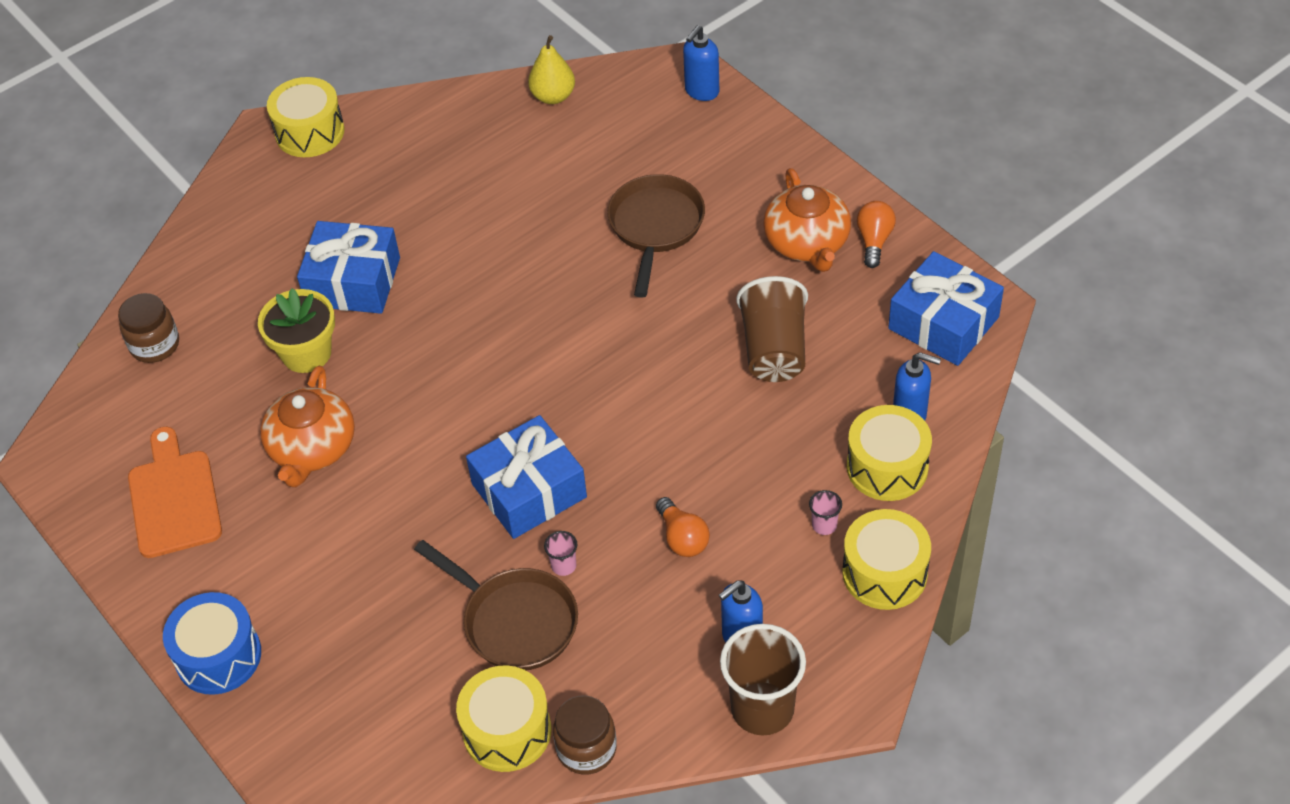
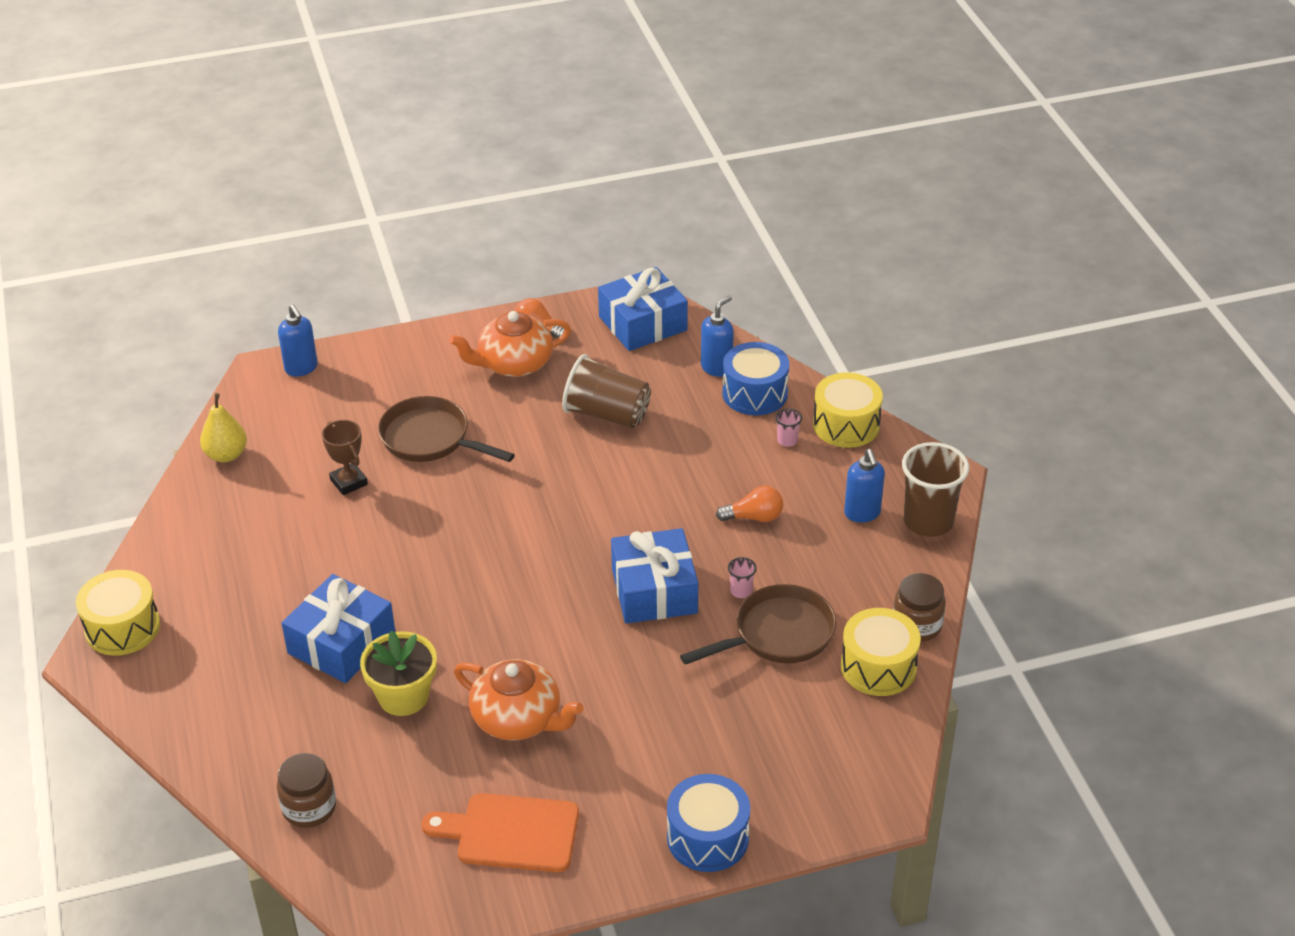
camera: 70 degrees left, 10 degrees down
orange teapot [763,168,851,272] -> orange teapot turned 150 degrees clockwise [449,311,571,377]
yellow drum [847,405,932,501] -> blue drum [722,342,789,415]
none -> brown trophy [322,420,368,495]

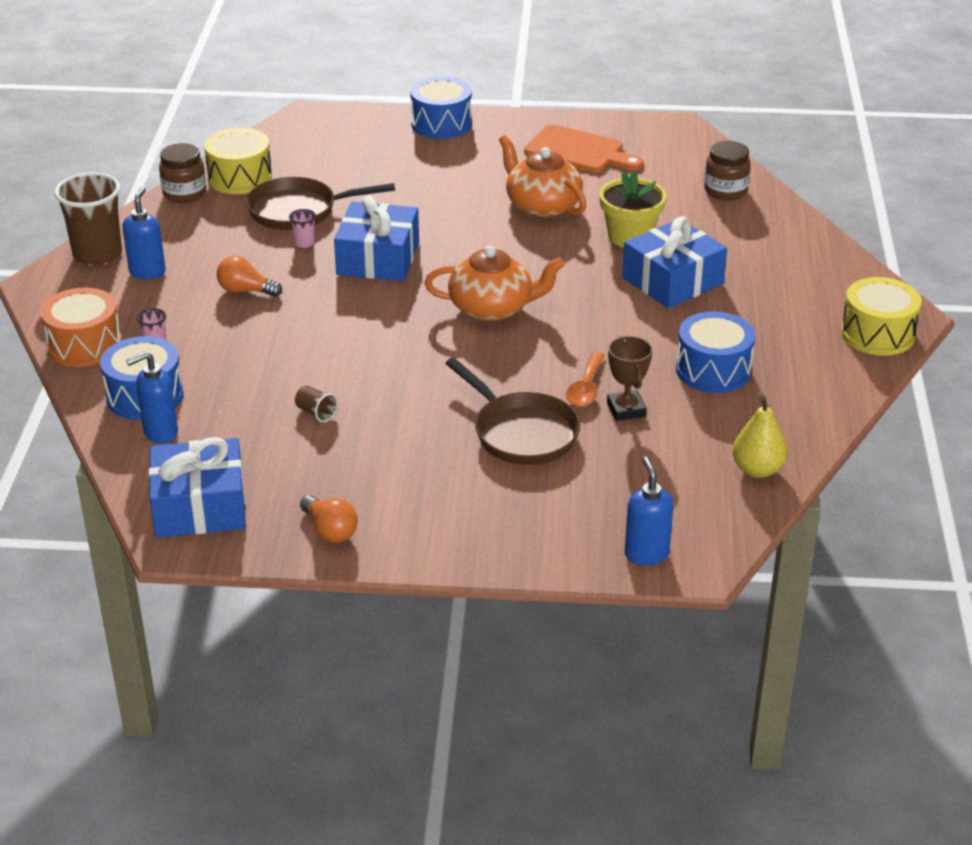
camera: 160 degrees left, 5 degrees down
orange teapot [449,311,571,377] -> orange teapot moved to [424,246,565,321]
brown cup [562,354,651,428] -> brown cup [295,386,338,422], size x0.42
yellow drum [813,372,883,448] -> orange drum [40,287,122,367]
none -> orange spoon [566,352,605,406]
none -> blue drum [676,311,755,393]

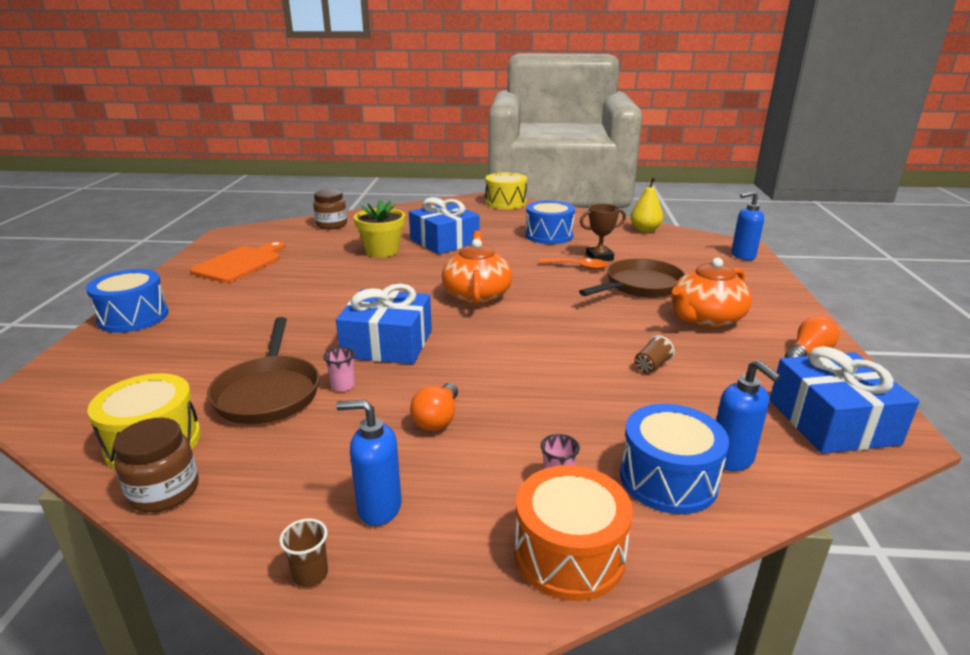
camera: 90 degrees left, 10 degrees down
brown cup [54,172,122,266] -> brown cup [279,519,328,587], size x0.42
orange teapot [499,135,587,218] -> orange teapot moved to [672,258,752,328]

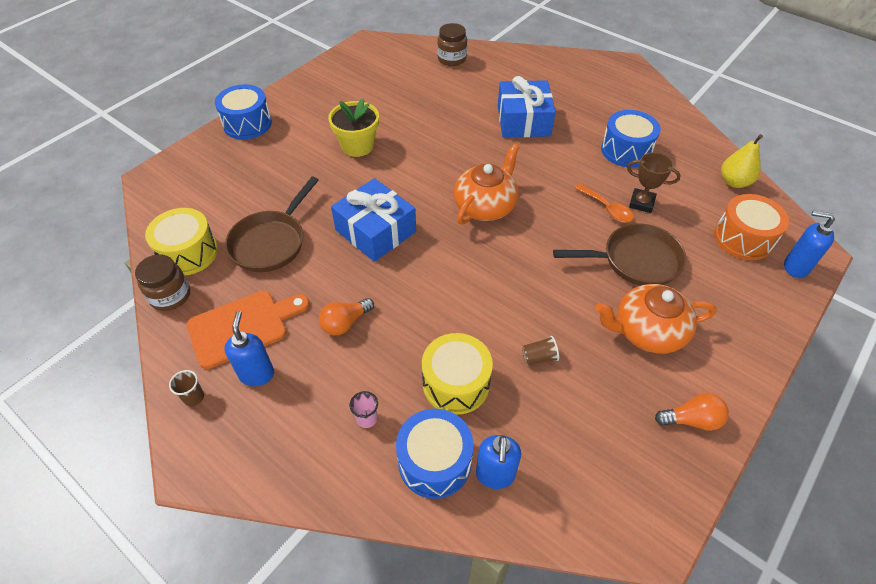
camera: 35 degrees right, 25 degrees up
orange cutting board [190,241,285,283] -> orange cutting board moved to [186,291,310,369]
pink cup [323,347,355,392] -> none
blue soap dispenser [336,400,402,526] -> blue soap dispenser turned 45 degrees clockwise [224,311,274,386]
yellow flower pot [354,200,405,257] -> yellow flower pot moved to [328,98,379,157]
yellow drum [485,172,527,209] -> yellow drum moved to [422,333,493,415]
orange drum [515,465,633,601] -> orange drum moved to [714,194,789,261]
blue gift [770,346,920,454] -> none

